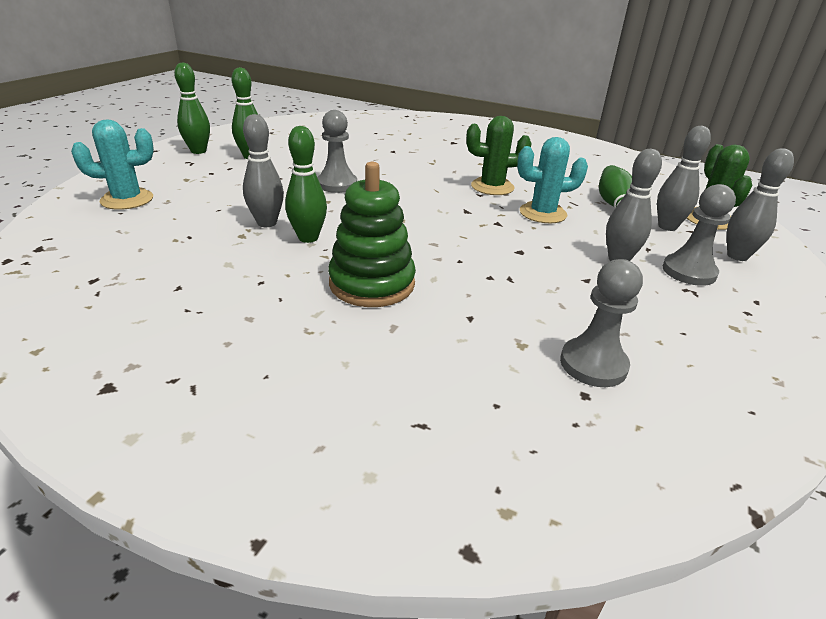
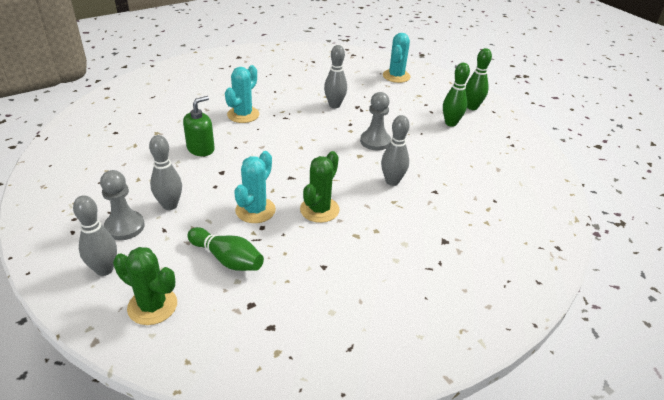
camera: 120 degrees right, 5 degrees up
green bowling pin [285,126,327,243] -> none
green stacking toy [328,162,416,307] -> turquoise cactus [225,65,259,123]
grey pawn [560,259,643,387] -> none
grey bowling pin [657,126,711,231] -> grey bowling pin moved to [381,115,410,186]
none -> green soap dispenser [183,96,215,156]

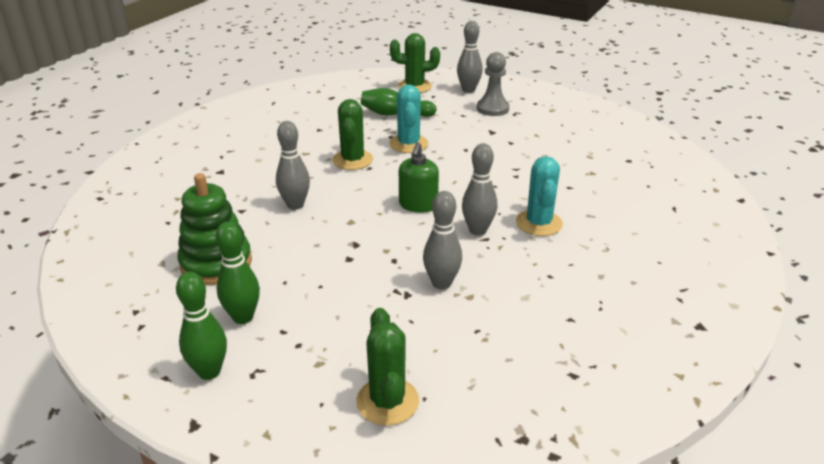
camera: 155 degrees right, 5 degrees down
grey bowling pin [149,135,182,210] -> grey bowling pin moved to [462,143,497,236]
green soap dispenser [183,96,215,156] -> green soap dispenser moved to [399,142,439,213]
grey pawn [360,92,391,151] -> none
turquoise cactus [383,33,411,83] -> green cactus [356,308,419,425]
none -> green stacking toy [178,173,252,285]

